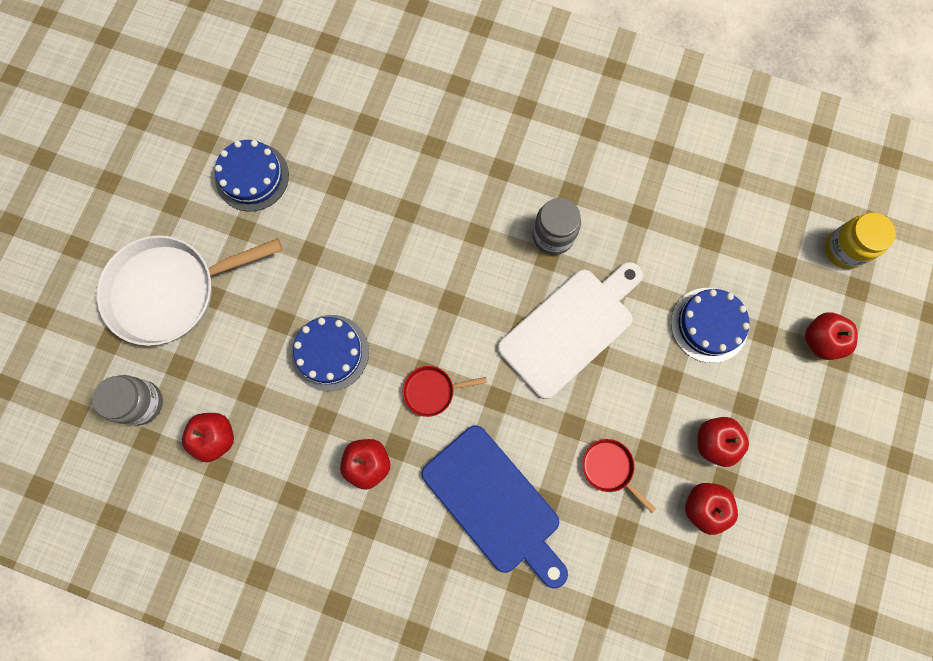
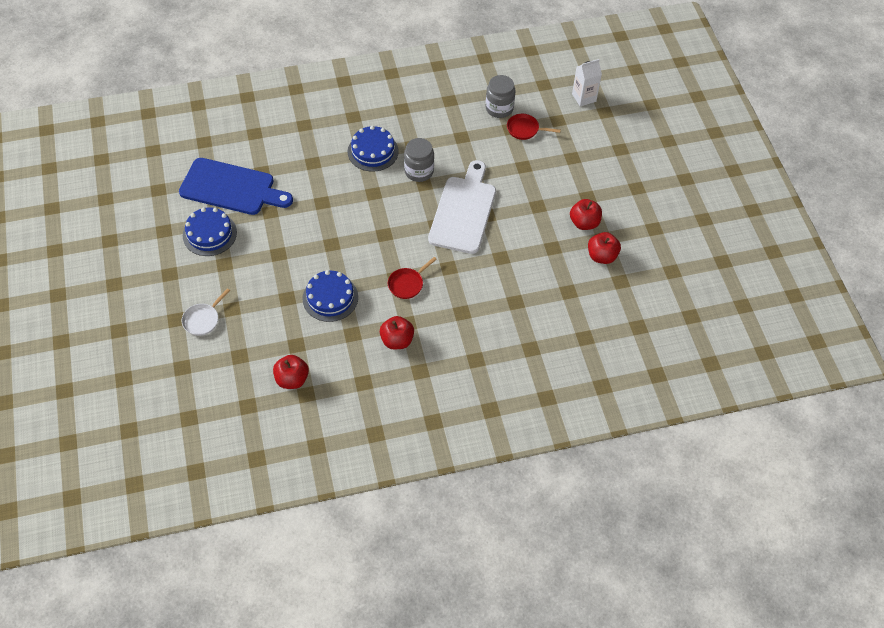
camera: 35 degrees left, 20 degrees down
grey jar [93,375,163,426] -> grey jar moved to [486,75,515,118]
white pan [97,235,282,346] -> white pan [182,288,230,336], size x0.44
blue cutting board [422,425,568,589] -> blue cutting board moved to [179,158,293,215]
red pan [582,439,656,513] -> red pan moved to [507,114,561,140]
blue cake [671,288,750,363] -> blue cake moved to [348,126,399,172]
red apple [805,312,857,360] -> none
yellow jar [825,213,896,269] -> white carton [572,59,602,107]

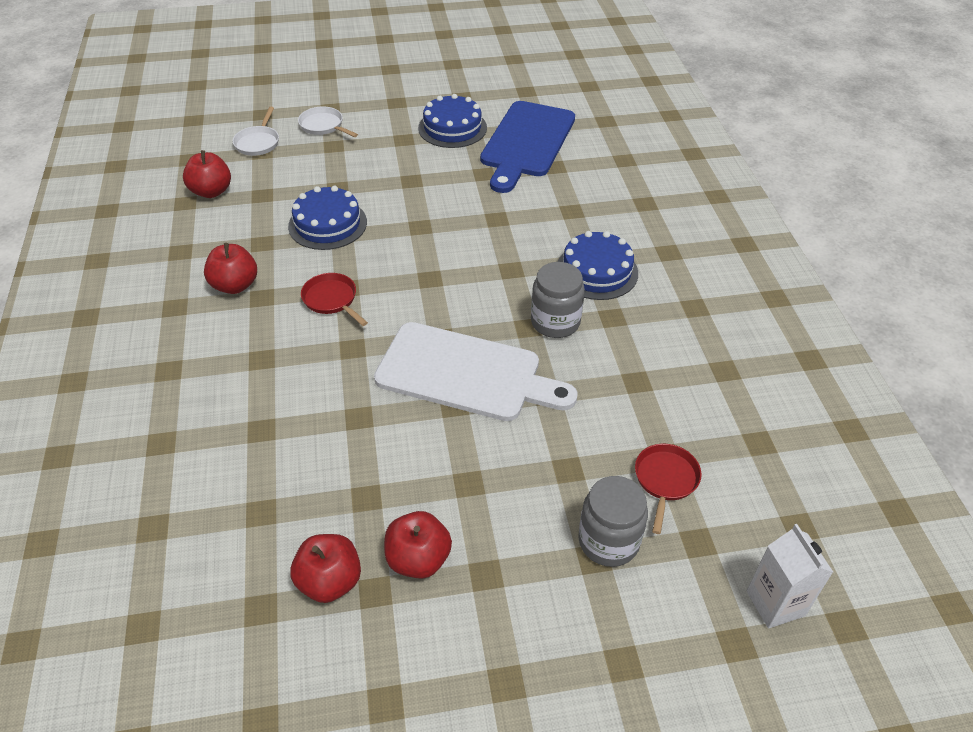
camera: 95 degrees right, 10 degrees down
grey jar [486,75,515,118] -> grey jar moved to [578,476,648,567]
none -> white pan [233,107,279,156]

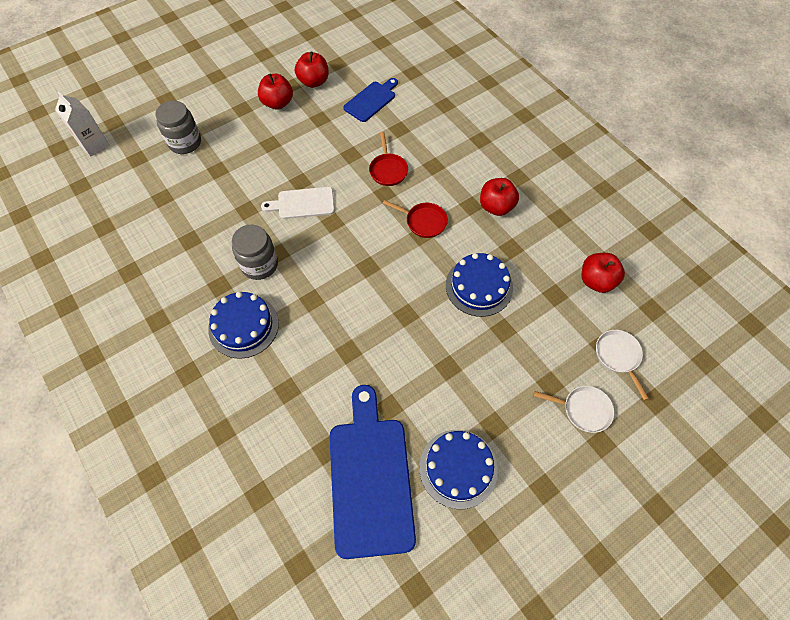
camera: 155 degrees right, 15 degrees up
white cutting board [374,322,578,421] -> white cutting board [261,187,335,219], size x0.54
red pan [635,444,702,534] -> red pan moved to [369,132,408,186]
none -> blue cutting board [343,78,398,122]

